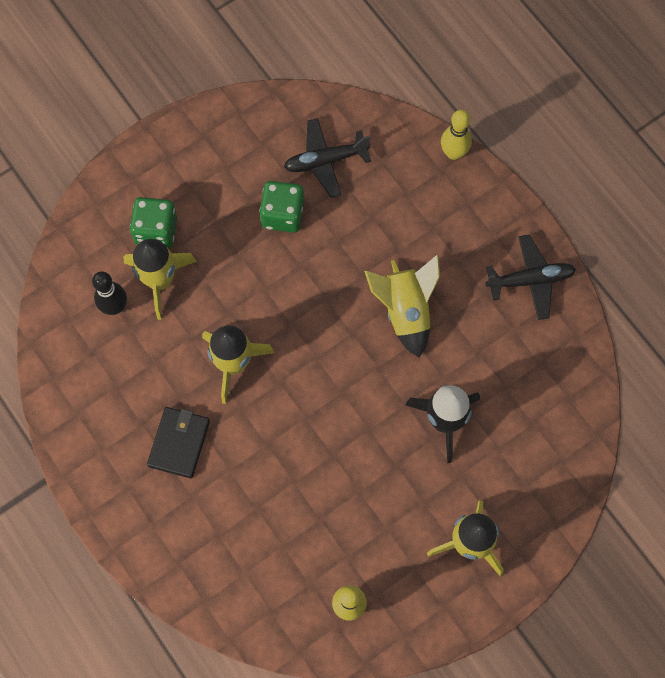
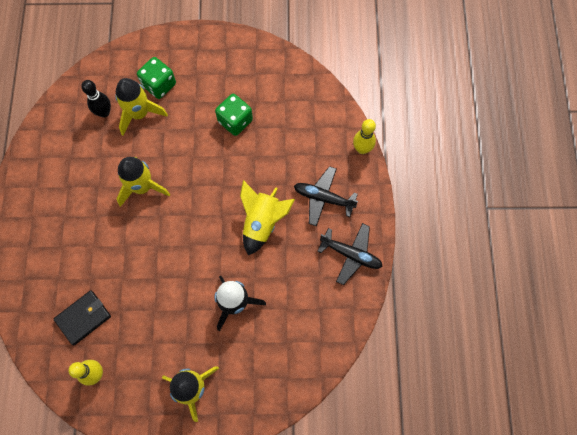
camera: 35 degrees right, 0 degrees up
black wallet [147,407,210,478] -> black wallet moved to [53,290,111,345]
black plane [284,118,371,198] -> black plane moved to [294,166,358,226]

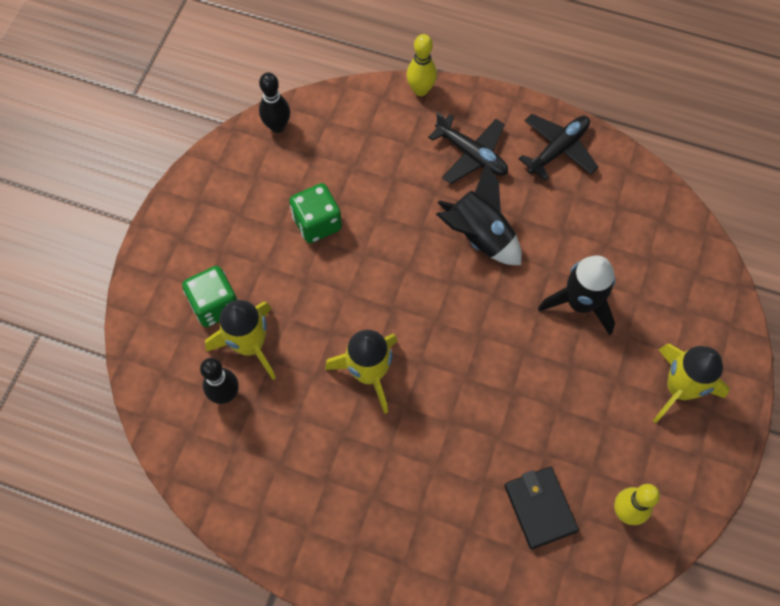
camera: 70 degrees left, 5 degrees down
yellow rocket [240,180,295,255] -> black rocket [436,163,522,265]
black plane [294,166,358,226] -> black plane turned 90 degrees counterclockwise [428,113,508,184]
none -> black bowling pin [259,72,290,133]

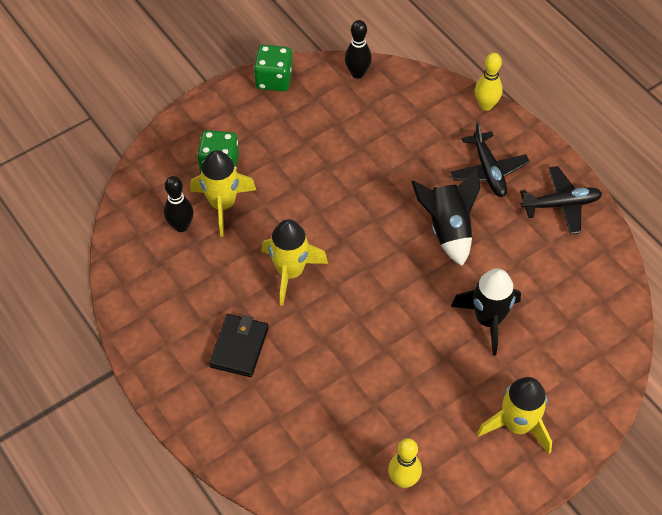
camera: 35 degrees right, 10 degrees down
green dice [289,183,342,243] -> green dice moved to [254,45,293,92]
black wallet [504,467,579,550] -> black wallet moved to [209,314,269,377]

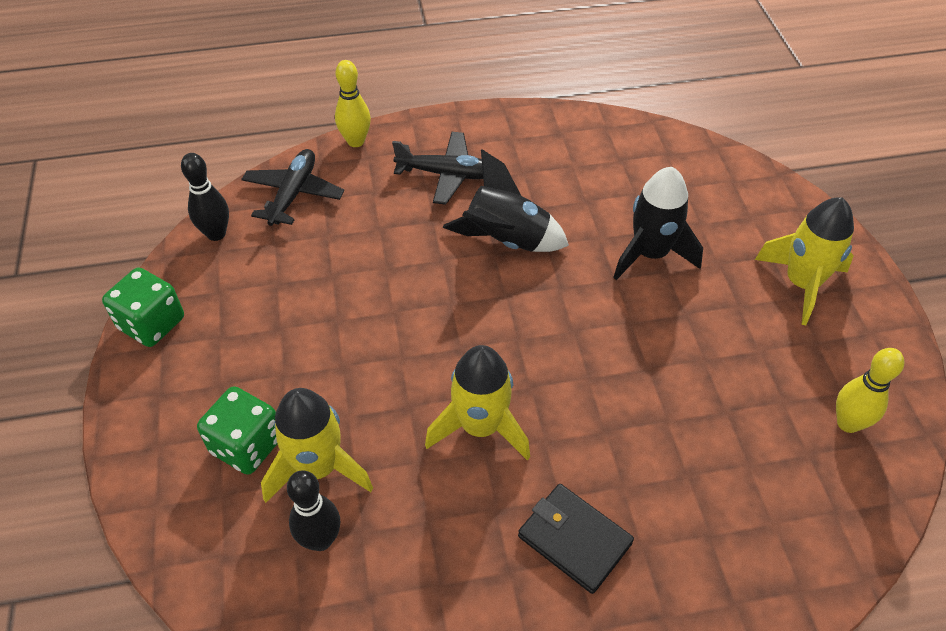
camera: 65 degrees left, 5 degrees down
black plane [520,166,602,235] -> black plane moved to [241,149,344,226]

